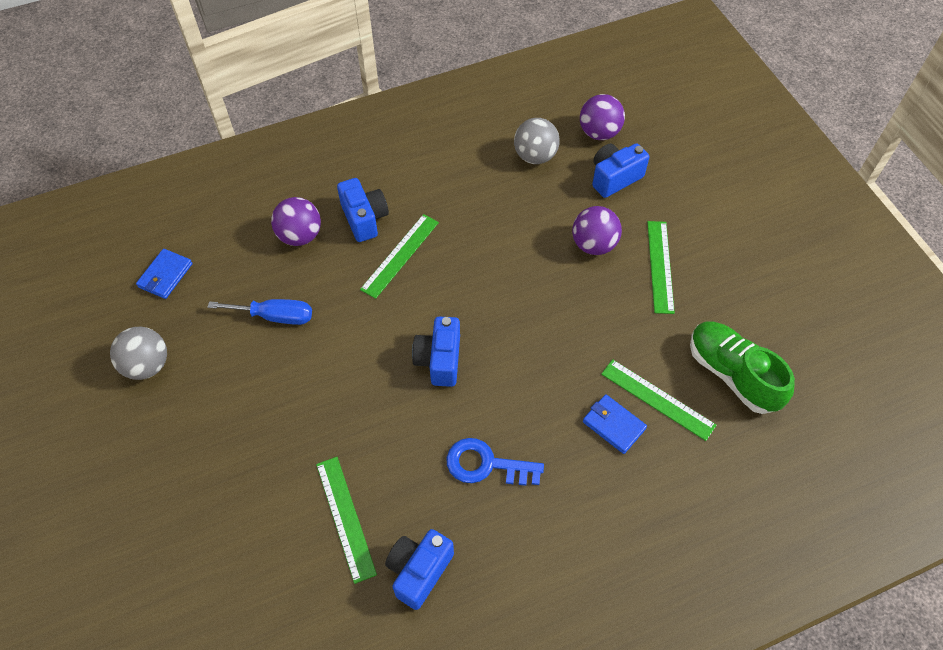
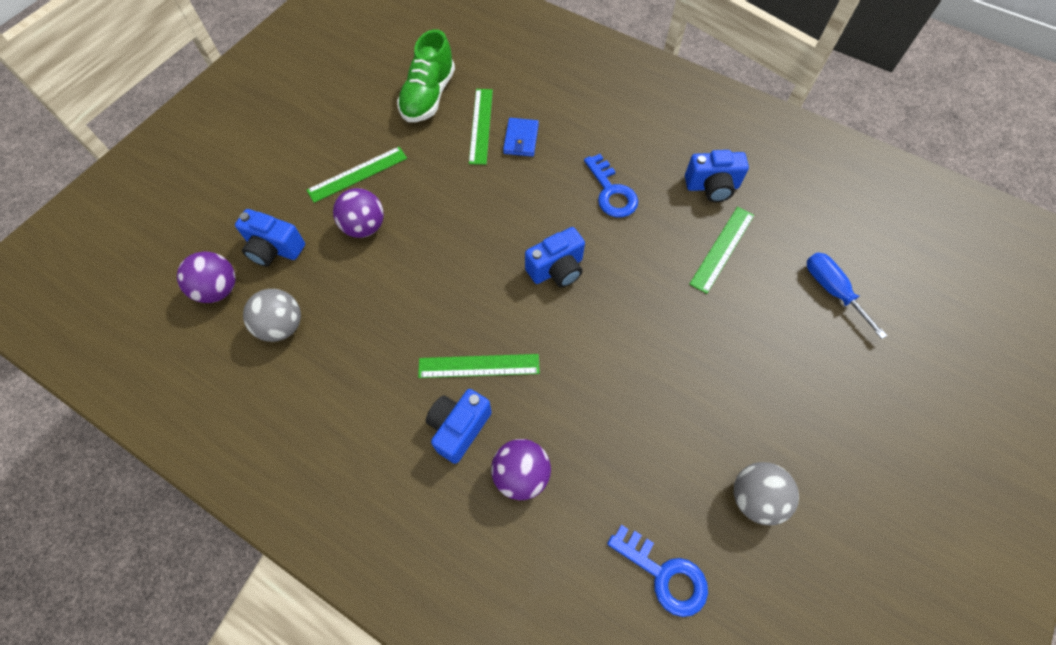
camera: 125 degrees left, 5 degrees up
blue wallet [136,249,193,299] -> blue key [607,525,708,617]
blue screwdriver [207,299,312,325] -> blue screwdriver moved to [807,252,887,339]

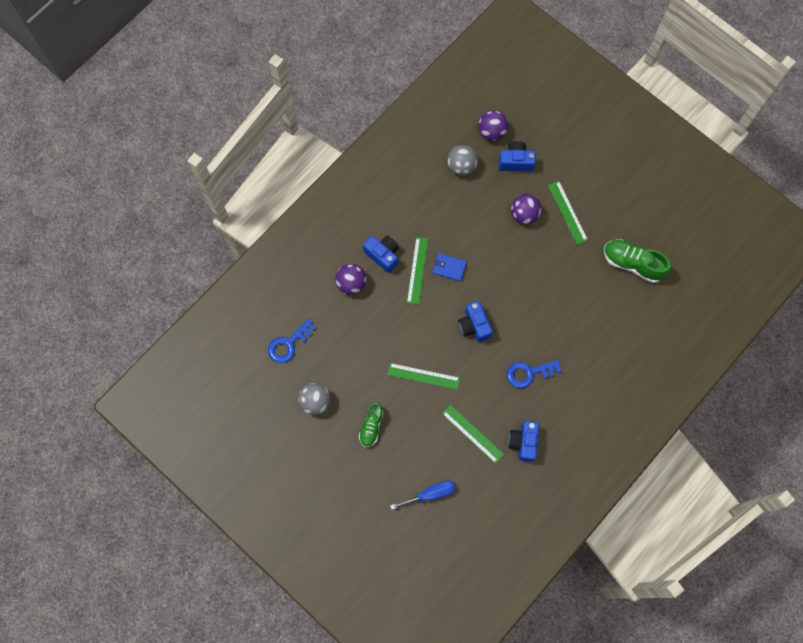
camera: 100 degrees right, 10 degrees up
blue camera [235,209,305,267] -> blue camera turned 60 degrees clockwise [499,141,536,172]
green ruler [469,89,493,165] -> green ruler moved to [387,363,460,390]
blue wallet [503,118,539,157] -> blue wallet moved to [432,253,467,282]
none -> green shoe [359,402,384,447]

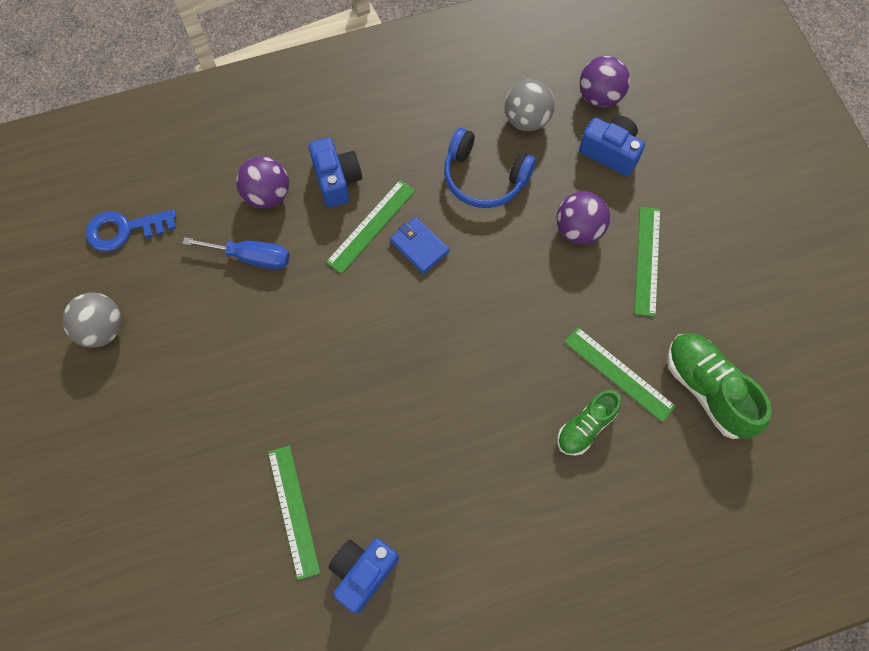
camera: 30 degrees right, 5 degrees down
green shoe [359,402,384,447] -> green shoe moved to [557,390,621,456]
green ruler [387,363,460,390] -> green ruler moved to [564,327,676,422]
blue screwdriver [390,480,455,510] -> blue screwdriver moved to [182,237,289,269]
blue camera [458,301,493,342] -> none
blue key [507,360,562,388] -> none
none -> blue headphones [444,128,536,208]

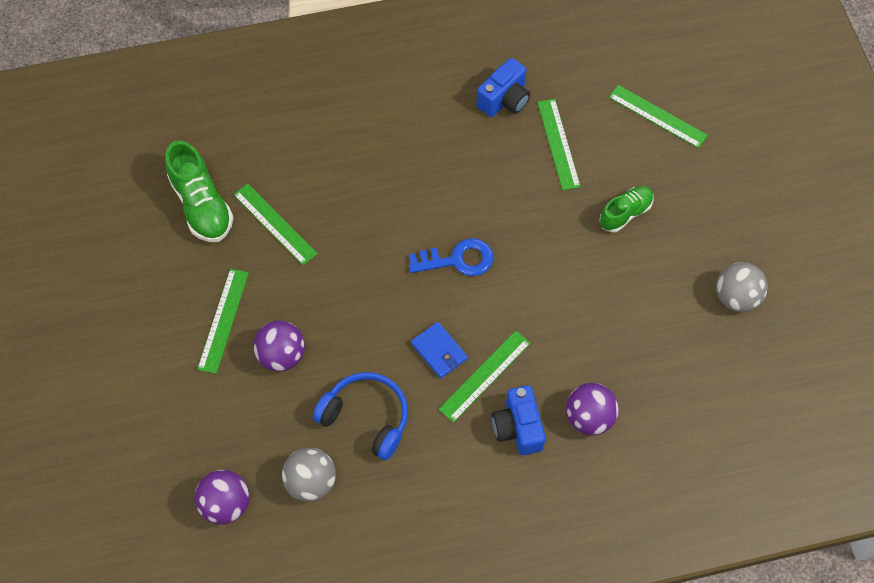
camera: 175 degrees left, 5 degrees down
blue key [86,209,176,251] -> blue key moved to [409,238,493,276]
blue screwdriver [182,237,289,269] -> none
green shoe [557,390,621,456] -> green shoe moved to [599,186,654,232]
blue camera [579,116,645,176] -> none
none -> green ruler [609,85,708,148]

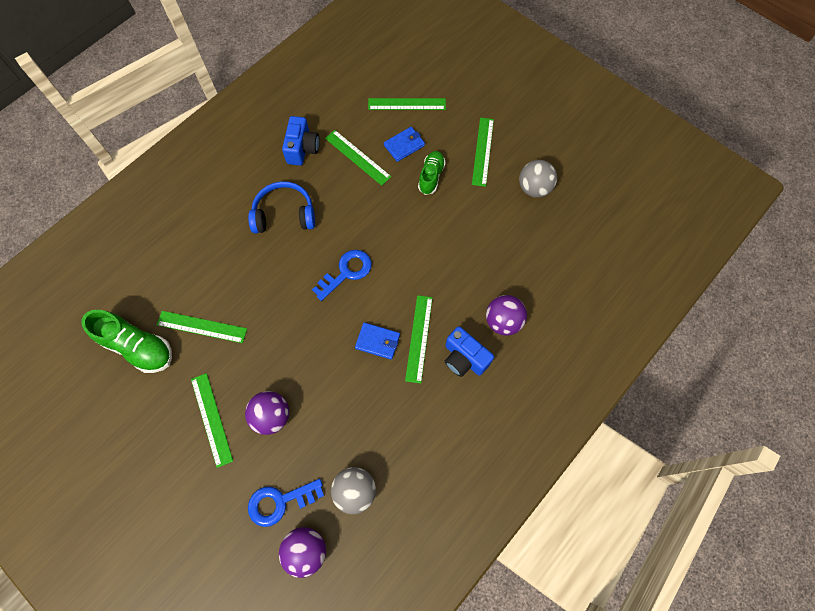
camera: 35 degrees left, 5 degrees up
blue headphones [313,372,408,460] -> blue headphones moved to [248,181,315,234]
none -> blue key [248,479,324,527]
none -> blue wallet [384,127,425,162]
none -> green ruler [472,118,494,187]

